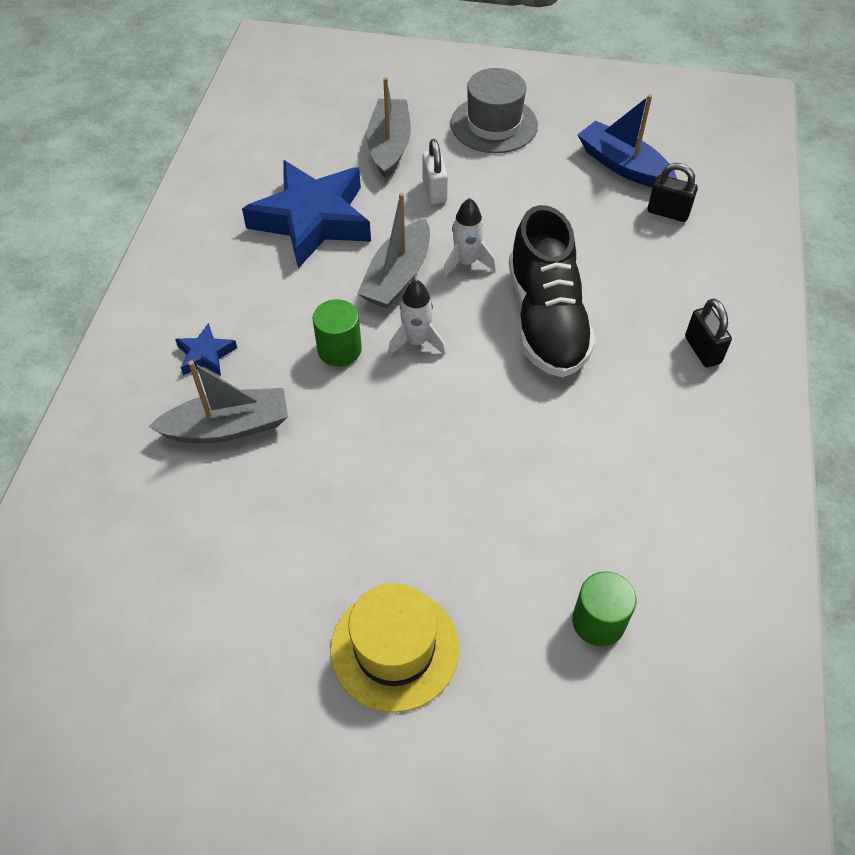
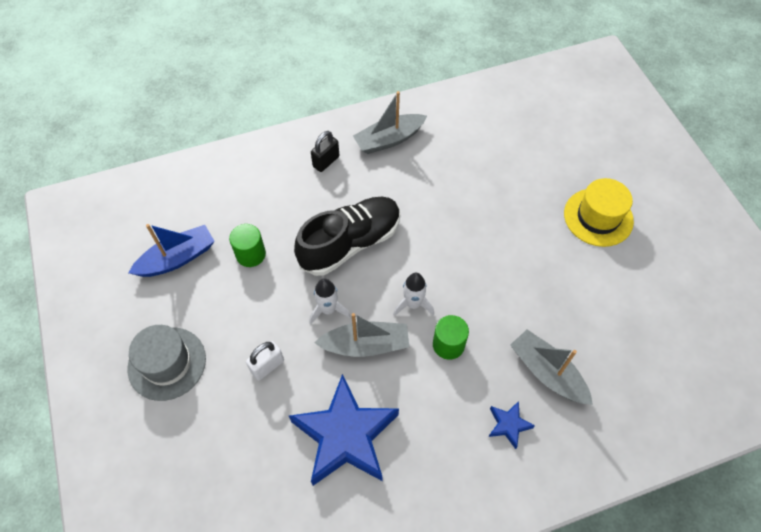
camera: 120 degrees left, 5 degrees up
grey boat [367,77,411,179] -> grey boat moved to [353,91,427,154]
green cylinder [572,571,636,646] -> green cylinder moved to [229,224,266,267]
blue boat [578,94,677,188] -> blue boat turned 135 degrees counterclockwise [129,224,215,277]
black padlock [648,163,698,222] -> none

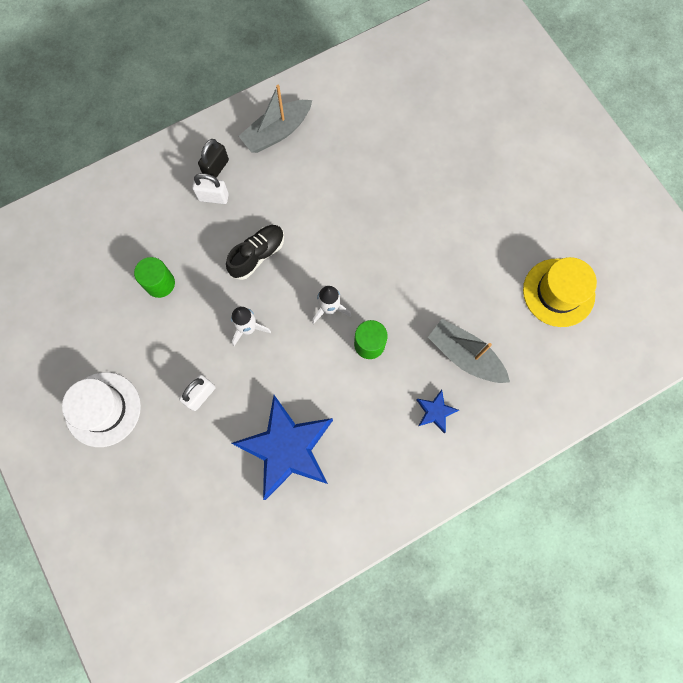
camera: 10 degrees left, 15 degrees up
grey hat [127,325,206,401] -> white hat [62,372,141,447]
blue boat [129,224,215,277] -> none
black shoe [294,197,401,276] -> black shoe [226,225,284,280], size x0.59
grey boat [314,313,409,357] -> none
yellow hat [564,178,634,247] -> yellow hat moved to [523,257,597,327]
none -> white padlock [192,173,229,204]

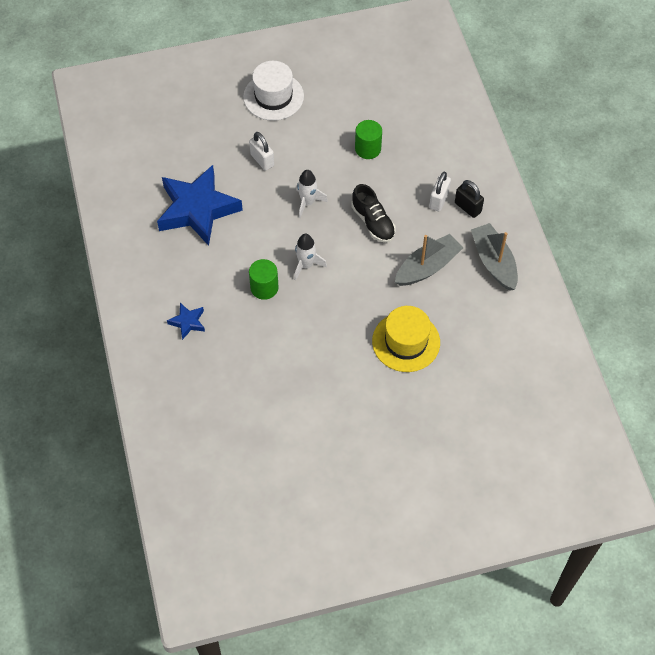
camera: 105 degrees right, 15 degrees down
grey boat [428,319,510,383] -> grey boat moved to [395,234,463,286]
yellow hat [523,257,597,327] -> yellow hat moved to [372,306,440,372]

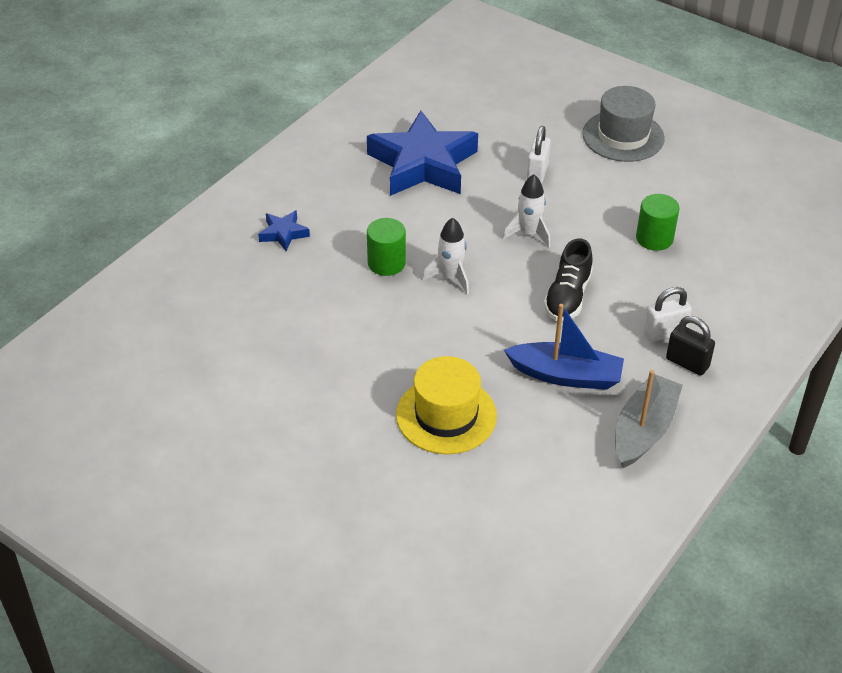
camera: 50 degrees right, 15 degrees down
white hat [243,61,304,121] -> grey hat [582,86,665,162]
grey boat [395,234,463,286] -> blue boat [504,304,624,390]
black padlock [455,180,484,218] -> black padlock turned 60 degrees counterclockwise [666,316,715,375]

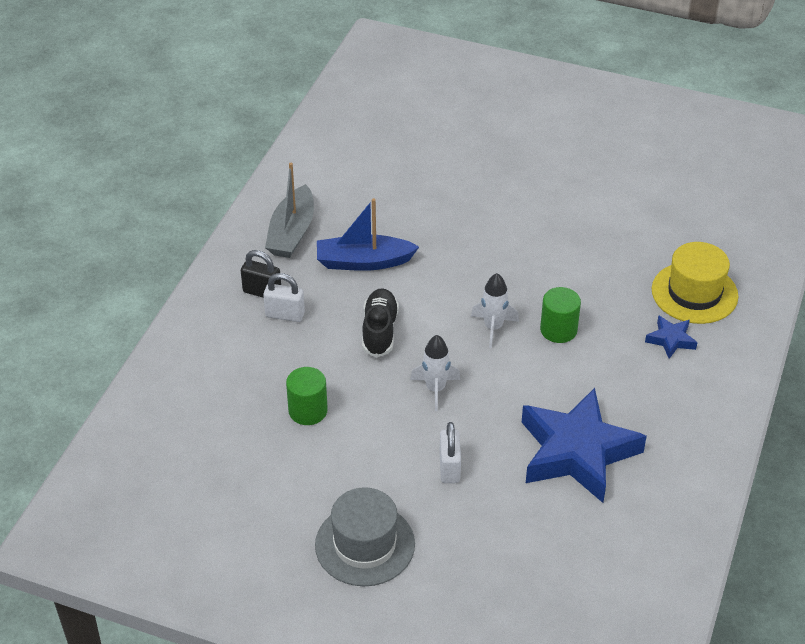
camera: 165 degrees right, 0 degrees up
yellow hat [396,356,497,454] -> yellow hat moved to [652,242,739,324]
white padlock [644,287,692,342] -> white padlock turned 45 degrees clockwise [263,273,305,322]

